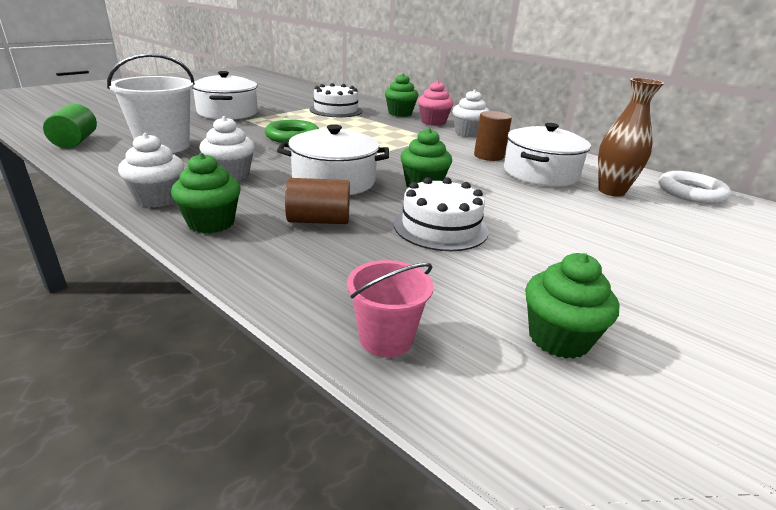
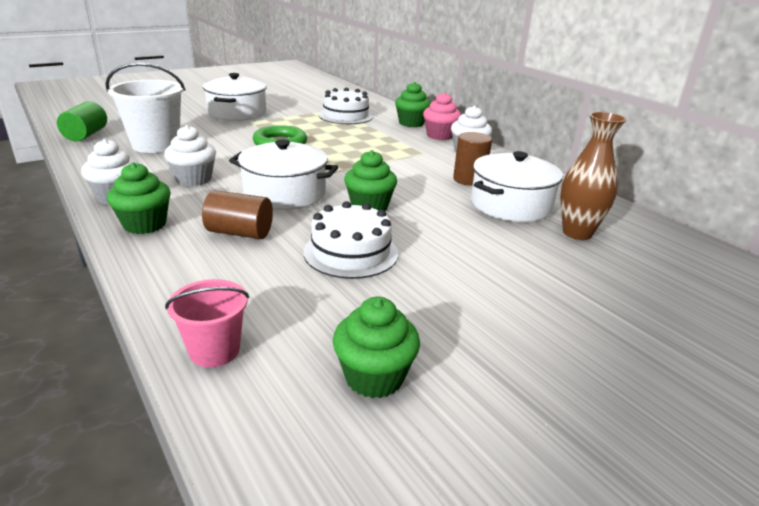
camera: 15 degrees right, 0 degrees up
white ring [659,171,731,204] -> none

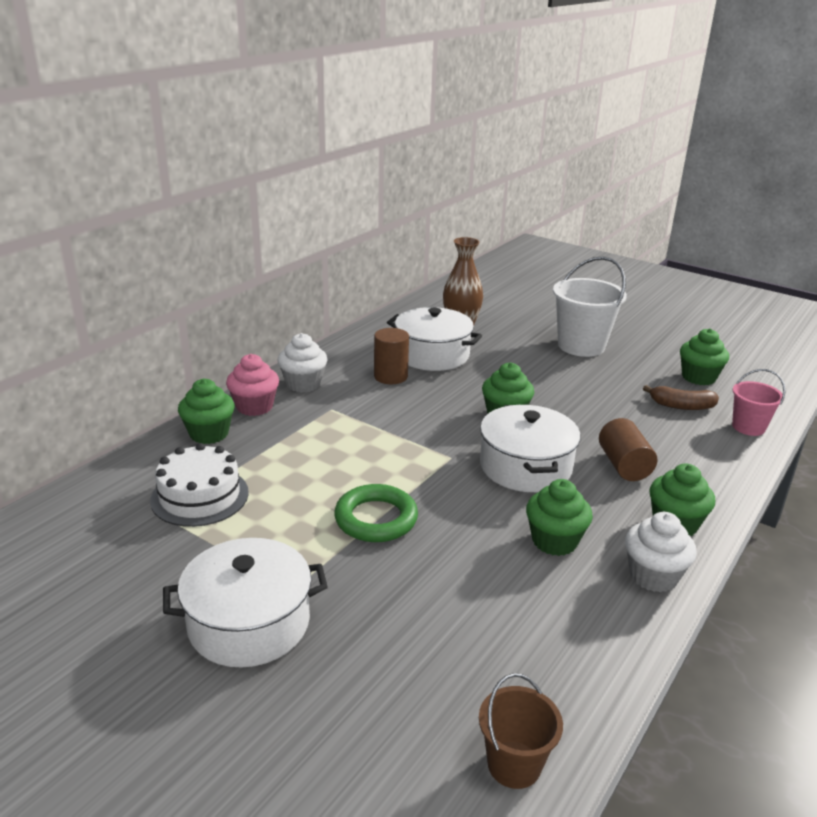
camera: 110 degrees left, 0 degrees up
green cylinder [57,101,107,142] -> brown bucket [479,673,563,789]
white bucket [105,62,185,153] -> white bucket moved to [553,257,627,357]
white cupcake [164,125,216,186] -> green cupcake [526,479,593,556]
white cake [303,201,398,279] -> none
none -> brown banana [643,385,719,410]

